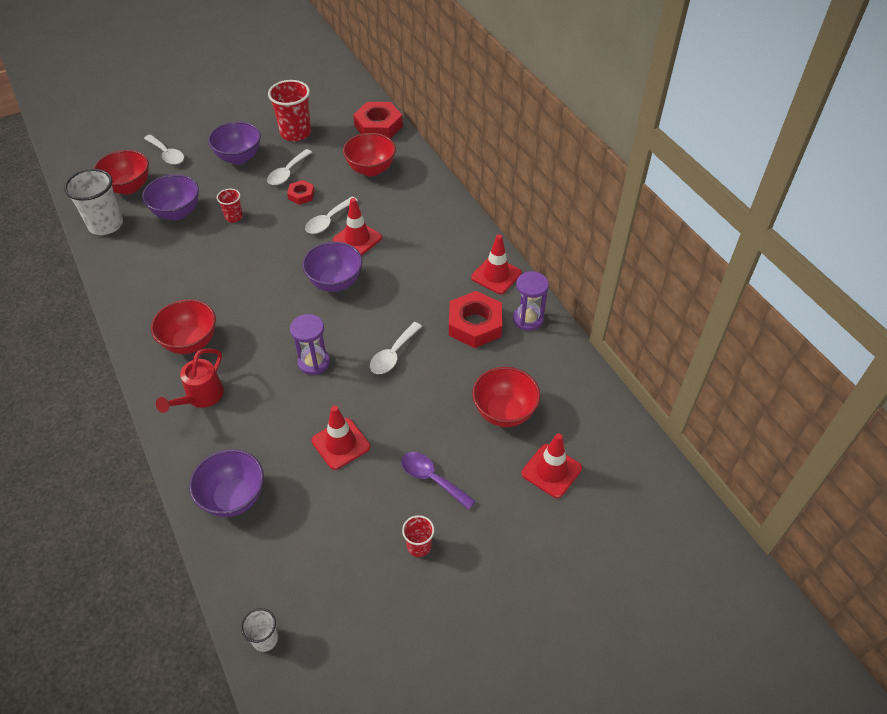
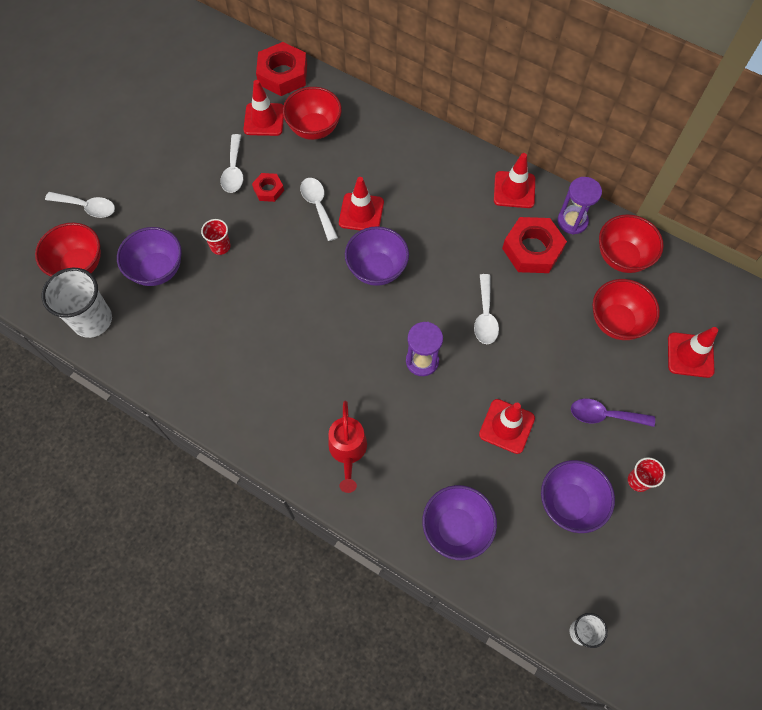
camera: 30 degrees left, 15 degrees up
red bowl [151,299,216,354] -> red bowl moved to [599,214,664,273]
purple bowl [208,121,261,165] -> purple bowl moved to [541,460,615,533]
red cup [268,80,311,141] -> none
white spoon [305,197,358,234] -> white spoon turned 150 degrees clockwise [300,178,338,241]
none -> red traffic cone [244,80,284,136]

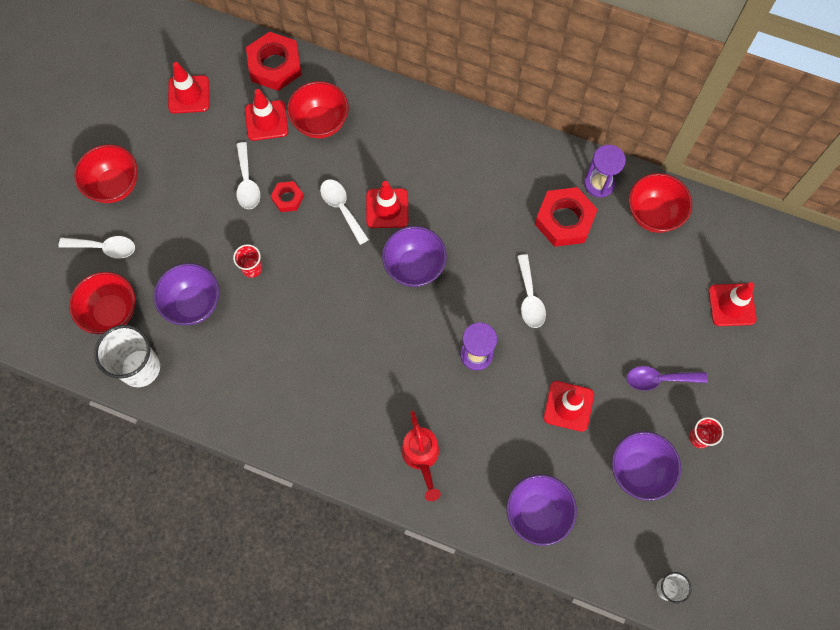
camera: 10 degrees left, 5 degrees up
red traffic cone [494,153,535,208] -> red traffic cone moved to [168,62,209,114]
red bowl [593,279,660,340] -> red bowl moved to [74,144,138,203]

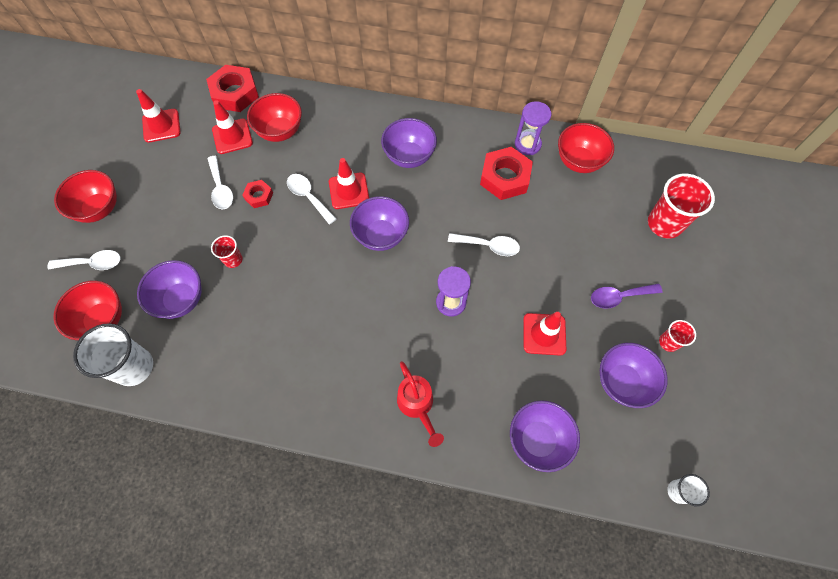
camera: 10 degrees left, 5 degrees down
white spoon [517,254,546,328] -> white spoon turned 60 degrees counterclockwise [448,233,520,256]
red traffic cone [708,282,757,326] -> red cup [648,174,715,239]
none -> purple bowl [381,118,437,168]

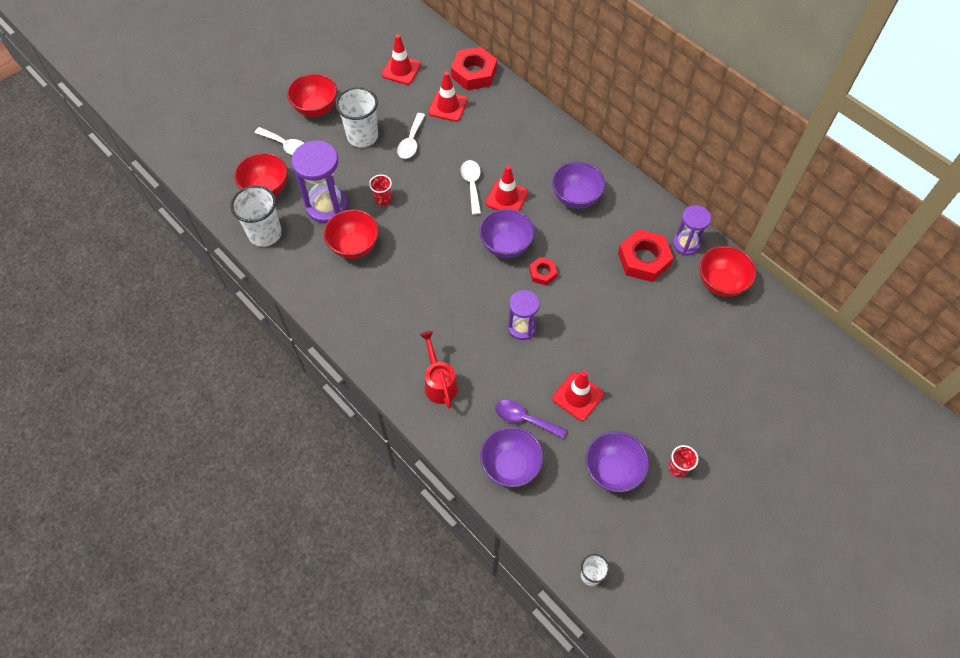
camera: 35 degrees right, 5 degrees down
purple bowl [137,260,202,319] -> purple hourglass [292,141,348,223]
red nut [242,180,273,208] -> red nut moved to [529,257,557,285]
red bowl [247,93,302,142] -> red bowl moved to [324,209,379,259]
red watering can [397,361,444,447] -> red watering can turned 150 degrees clockwise [420,331,458,408]
white spoon [448,233,520,256] -> none
purple spoon [591,283,663,309] -> purple spoon moved to [495,400,567,439]
red cup [648,174,715,239] -> none
none -> white cup [335,87,378,147]

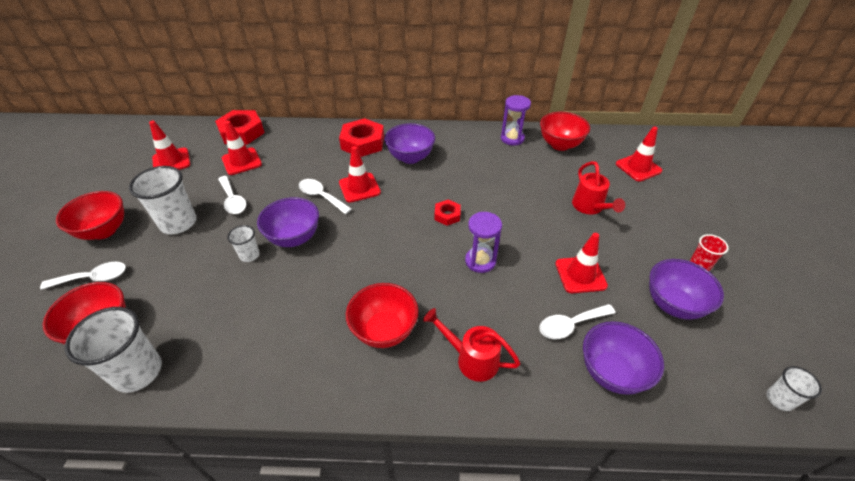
camera: 45 degrees left, 15 degrees down
purple hourglass [292,141,348,223] -> none
red bowl [324,209,379,259] -> red bowl moved to [346,283,419,348]
red cup [369,175,392,206] -> white cup [227,225,260,262]
purple bowl [479,209,535,258] -> purple bowl moved to [257,197,319,247]
purple spoon [495,400,567,439] -> white spoon [539,304,616,339]
red nut [618,229,673,282] -> red nut moved to [339,118,384,157]
none -> red watering can [572,161,625,215]
none -> red traffic cone [616,126,662,181]

